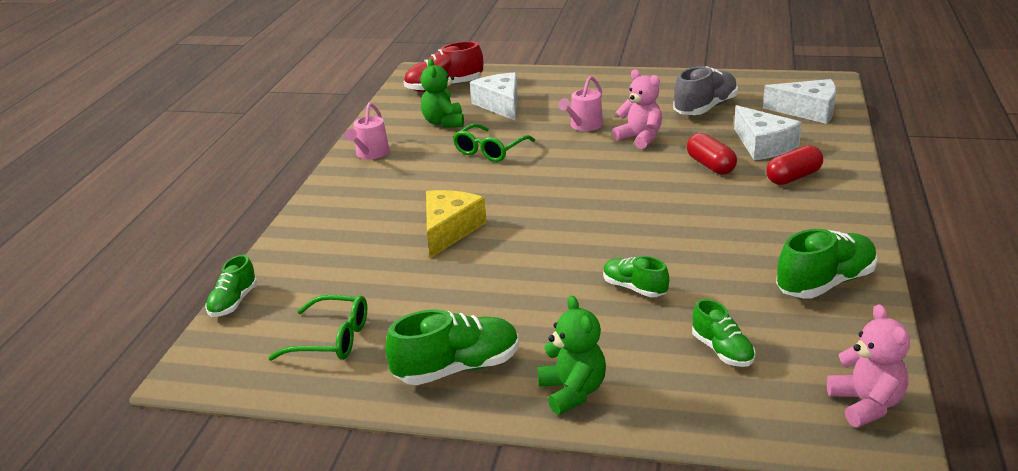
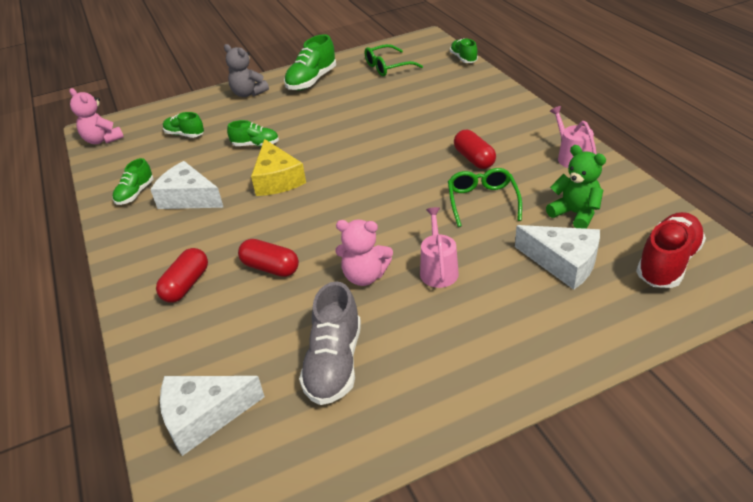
camera: 145 degrees right, 10 degrees up
yellow cheese [426,190,487,258] -> yellow cheese moved to [251,139,306,196]
green teddy bear [537,296,606,415] -> grey teddy bear [224,44,269,97]
white cheese [734,105,802,160] -> white cheese moved to [150,161,224,209]
green shoe [776,229,877,298] -> green shoe [112,158,154,205], size x0.61
none -> red capsule [454,130,496,169]

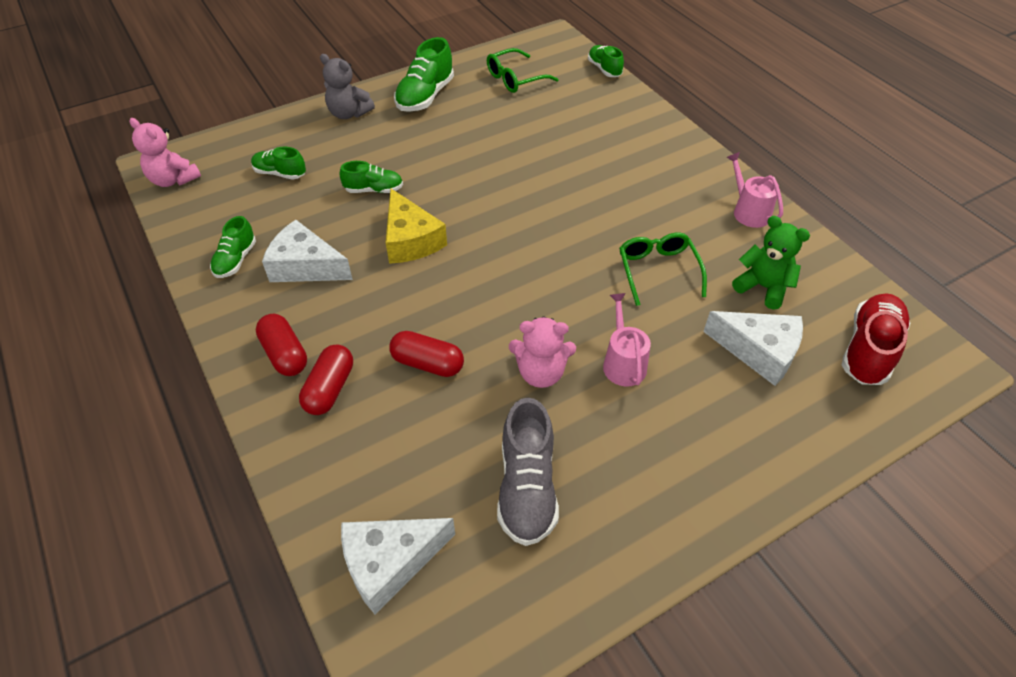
camera: 10 degrees left, 10 degrees up
red capsule [454,130,496,169] -> red capsule moved to [256,314,307,376]

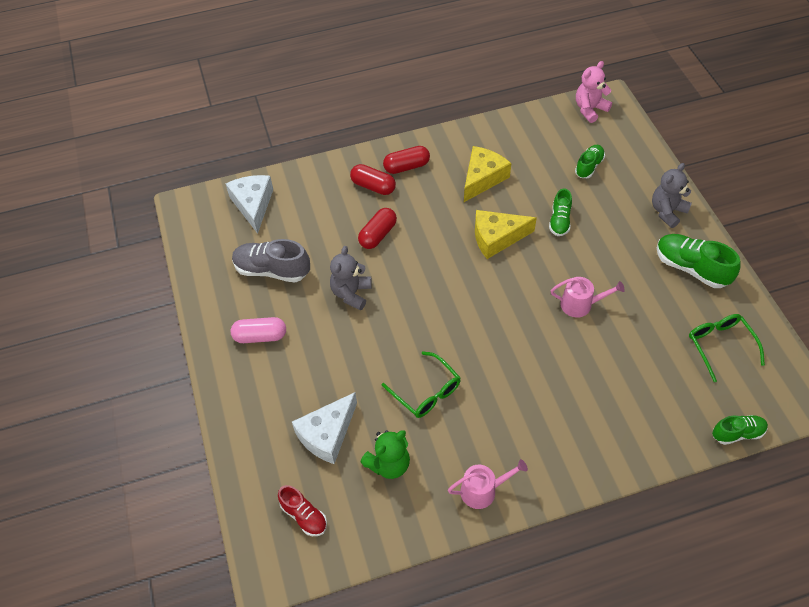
camera: 105 degrees right, 5 degrees up
green shoe [210,216,256,278] -> none
white cheese [262,220,353,282] -> yellow cheese [464,146,511,202]
pink teddy bear [509,316,576,388] -> grey teddy bear [330,246,372,311]
pink watering can [603,293,651,386] -> pink watering can moved to [551,277,625,318]
green glasses [619,233,707,306] -> green glasses turned 45 degrees clockwise [382,351,461,418]
red shoe [842,293,910,385] -> red shoe [278,485,327,536], size x0.61
none -> pink capsule [231,317,286,343]

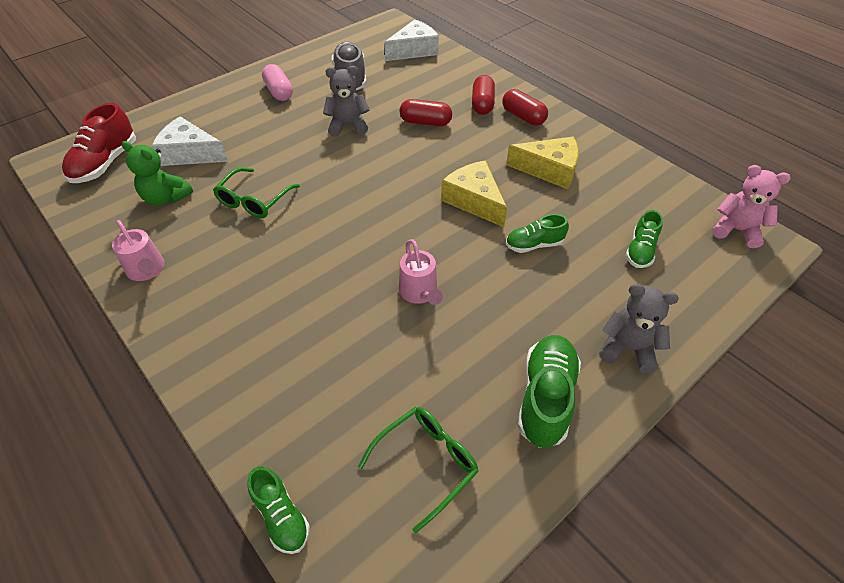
camera: 65 degrees right, 5 degrees down
red shoe [278,485,327,536] -> red shoe [62,103,136,183], size x1.63
green shoe [575,145,605,178] -> green shoe turned 105 degrees clockwise [625,210,663,268]

